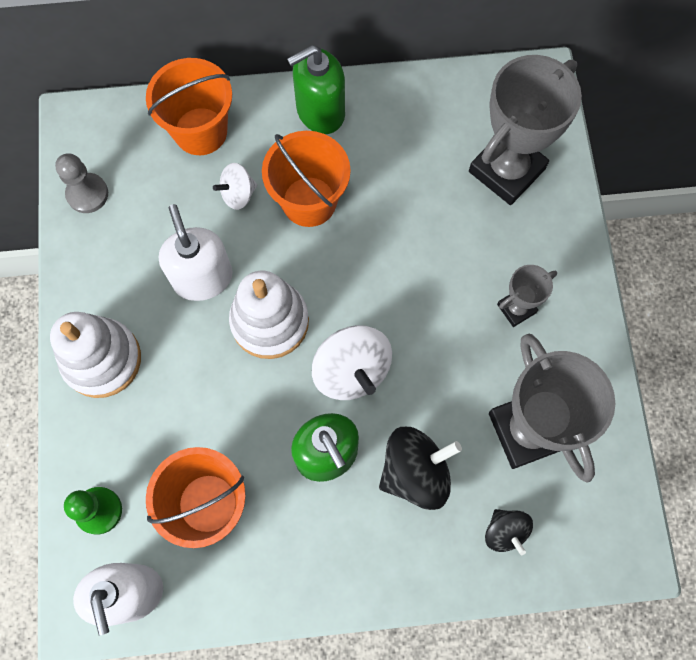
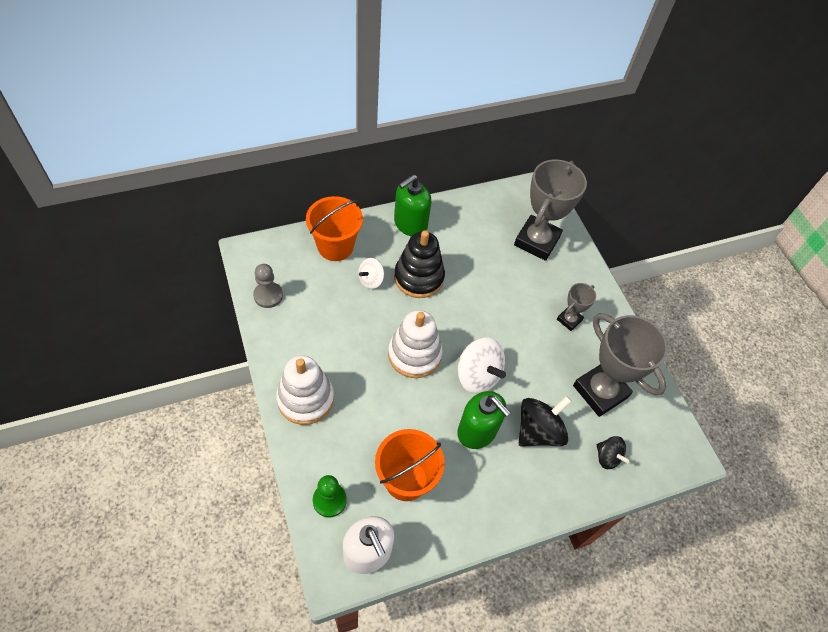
camera: 20 degrees left, 15 degrees down
white soap dispenser [159,204,233,301] -> none
orange bucket [262,131,351,227] -> black stacking toy [394,230,445,298]

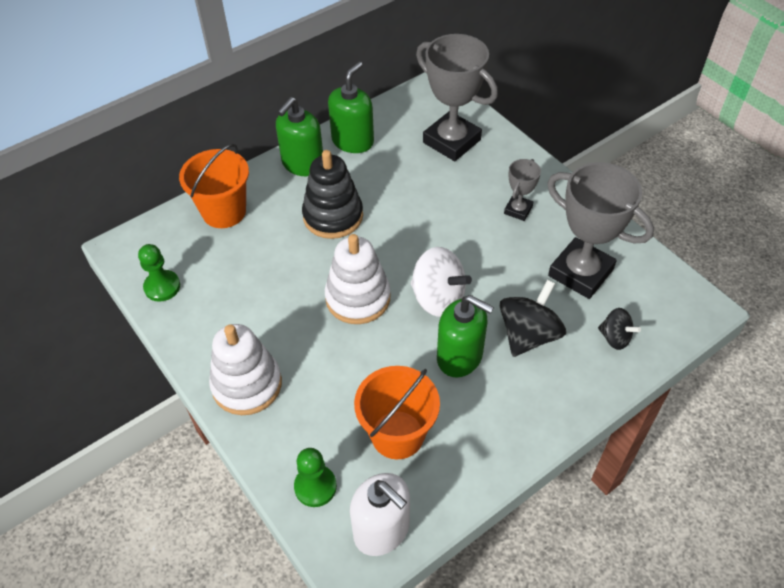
camera: 10 degrees left, 5 degrees down
grey pawn [253,264,283,308] -> green pawn [138,244,180,302]
white spinning top [358,258,384,289] -> none
grey trophy [514,159,587,261] -> grey trophy turned 60 degrees counterclockwise [416,34,498,161]
none -> green soap dispenser [328,62,374,153]

